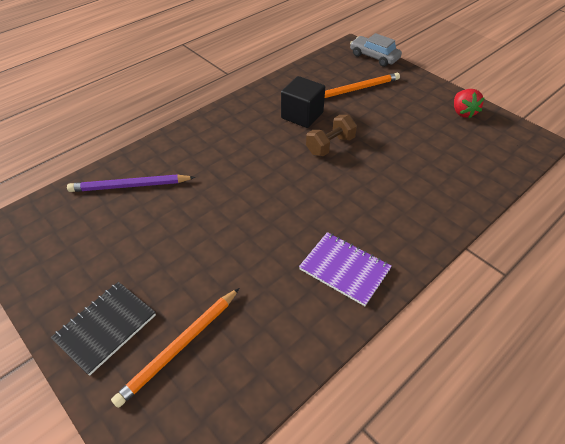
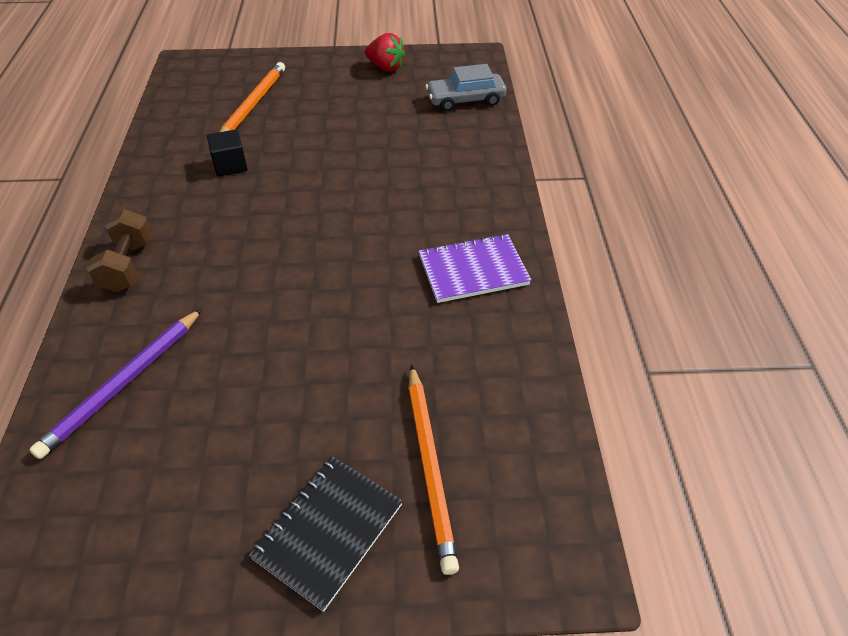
camera: 50 degrees left, 0 degrees up
black notebook [51,282,156,376] -> black notebook turned 45 degrees clockwise [249,456,403,612]
black cube [281,76,325,128] -> black cube [207,129,247,176], size x0.64
brown dumbbell [306,115,357,156] -> brown dumbbell moved to [86,209,153,292]
grey car [350,33,402,67] -> grey car moved to [426,64,506,111]

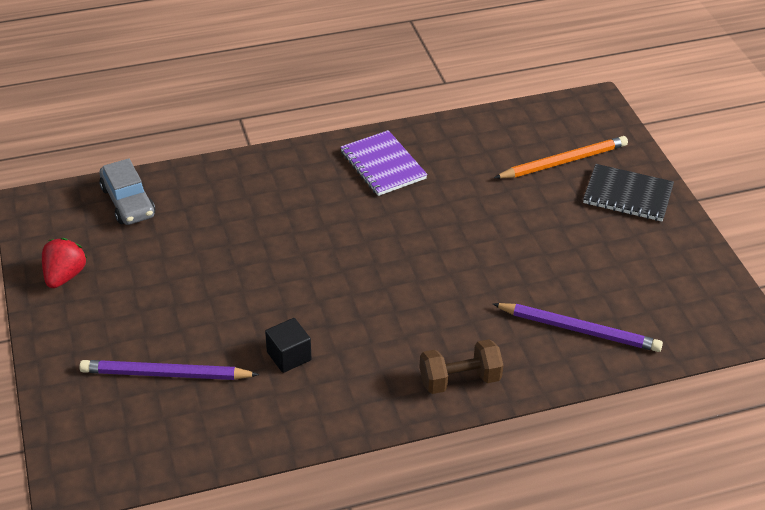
camera: 105 degrees left, 5 degrees down
orange pencil [220,62,285,132] -> purple pencil [79,360,259,380]

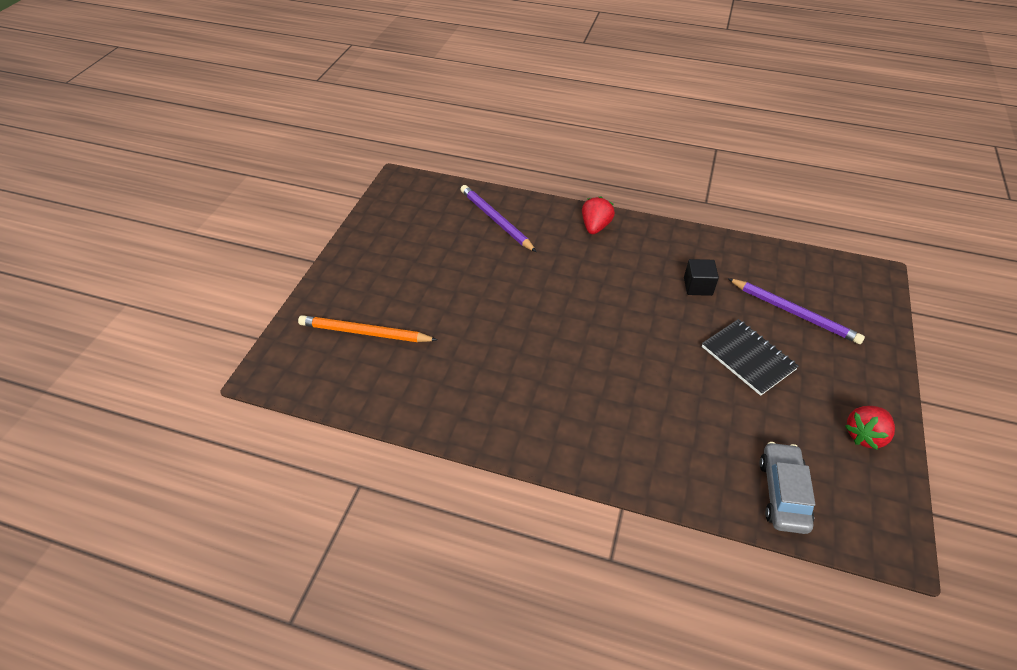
camera: 145 degrees left, 5 degrees up
purple notebook [340,130,428,196] -> none
brown dumbbell [419,339,504,394] -> red strawberry [582,196,615,234]
black notebook [583,164,674,221] -> black notebook moved to [702,319,799,396]

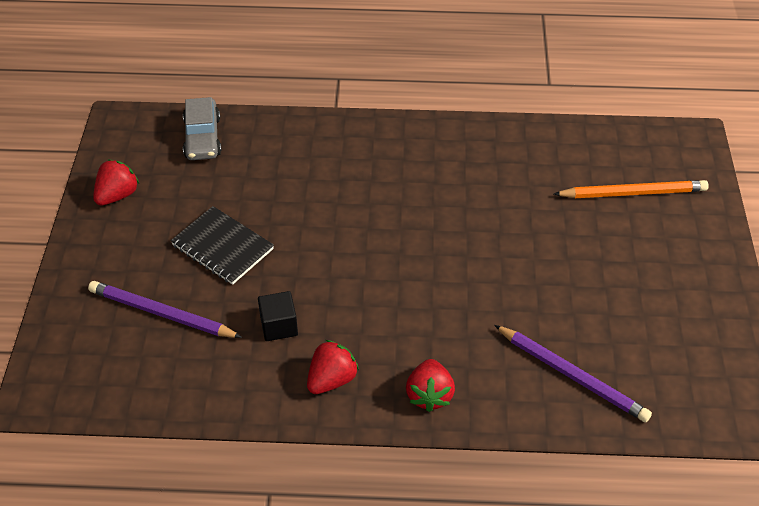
camera: 165 degrees right, 0 degrees up
none -> red strawberry [307,340,359,394]

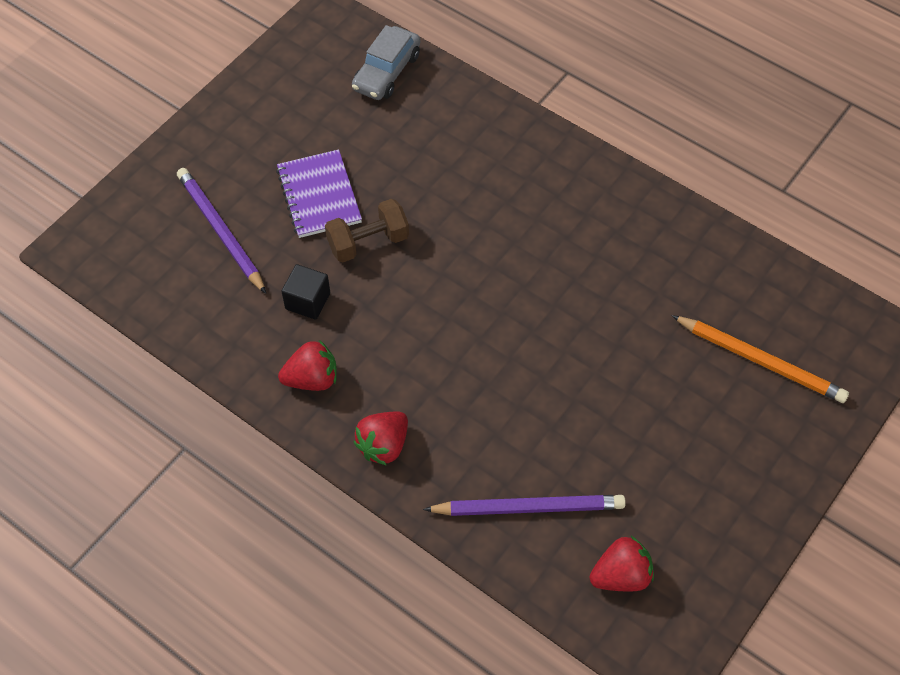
camera: 35 degrees right, 10 degrees up
red strawberry [93,160,139,206] -> red strawberry moved to [590,536,654,591]
black notebook [171,206,274,285] -> purple notebook [276,149,362,238]
purple pencil [494,325,652,422] -> purple pencil turned 75 degrees counterclockwise [423,495,626,516]
none -> brown dumbbell [325,199,409,263]

